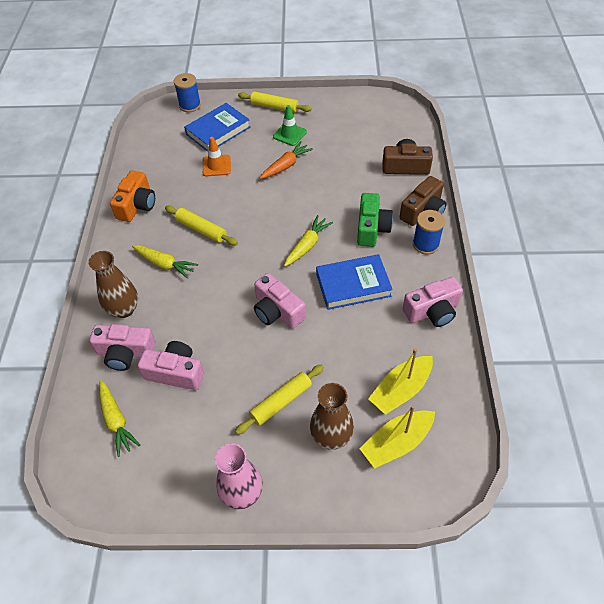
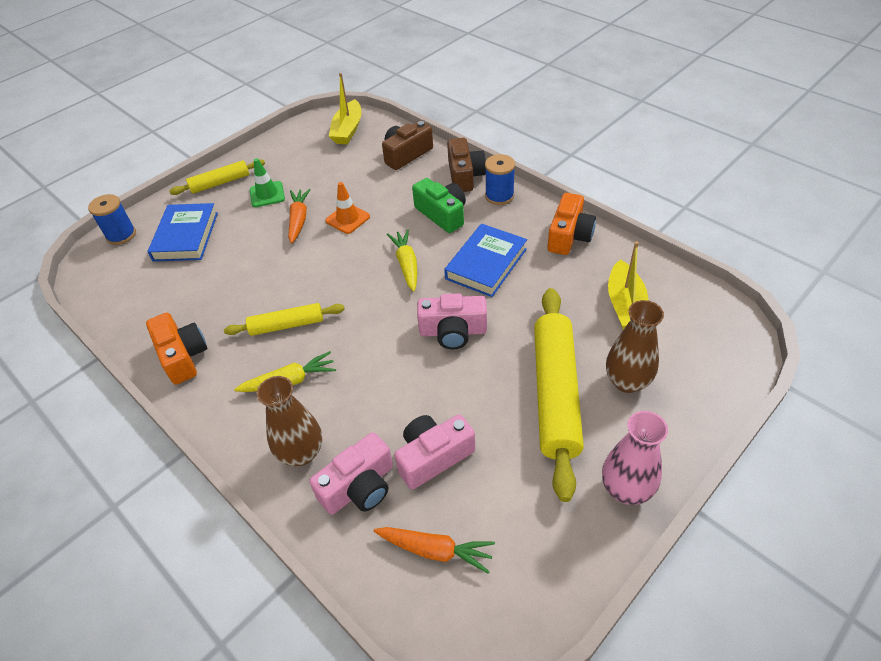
camera: 45 degrees left, 5 degrees down
yellow carrot [99,380,140,457] -> orange carrot [374,527,495,574]
orange traffic cone [203,137,231,176] -> orange traffic cone moved to [325,182,370,234]
yellow rolling pin [235,364,324,435] -> yellow rolling pin [534,288,584,502], size x1.85
yellow boat [359,405,435,469] -> yellow boat moved to [329,73,361,144]
pink camera [403,277,463,327] -> orange camera [547,193,596,255]

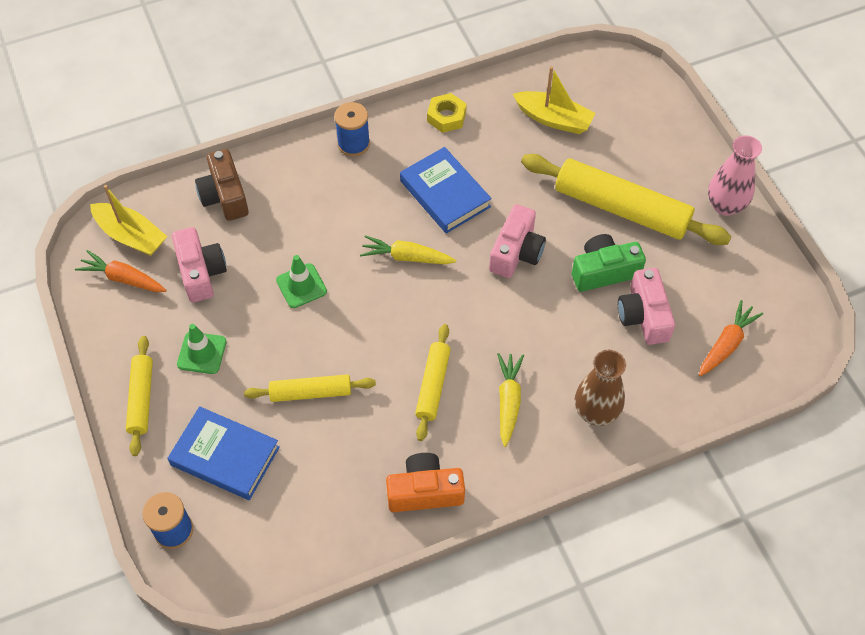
camera: 70 degrees left, 10 degrees up
orange carrot [288,189,311,244] -> orange carrot moved to [75,250,167,292]
pink camera [309,432,393,515] -> pink camera moved to [172,227,227,302]
orange traffic cone [325,182,370,234] -> green traffic cone [276,255,327,308]
green camera [412,178,466,233] -> green camera moved to [572,234,646,292]
brown camera [447,138,486,192] -> none
orange camera [547,193,596,255] -> yellow nut [427,93,467,133]
brown vase [606,300,664,393] -> none
none -> yellow rolling pin [244,374,376,402]

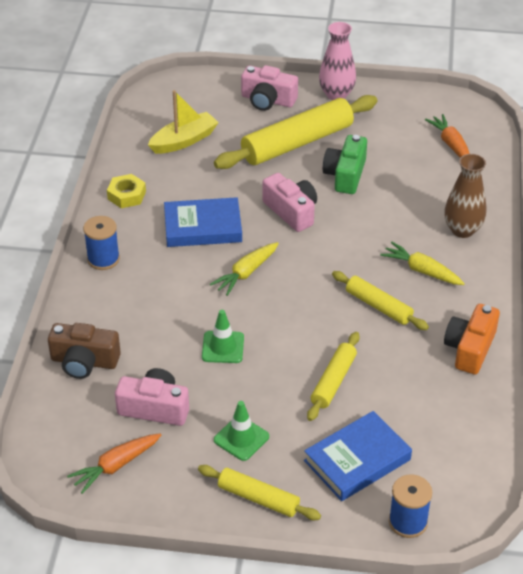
camera: 60 degrees left, 15 degrees down
yellow boat [90,185,167,256] -> none
pink camera [618,268,675,345] -> pink camera moved to [241,65,298,111]

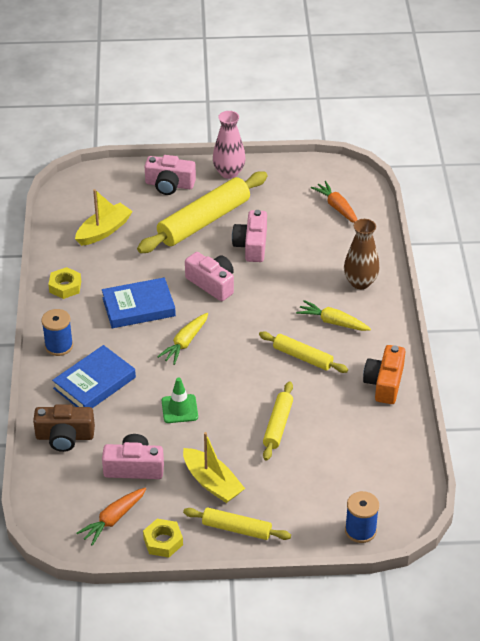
camera: 10 degrees left, 0 degrees up
green traffic cone [214,401,269,461] -> yellow boat [183,432,245,503]
blue book [304,411,412,501] -> blue book moved to [52,345,136,408]
green camera [323,135,367,194] -> pink camera [232,210,267,262]
none -> yellow nut [143,519,183,557]

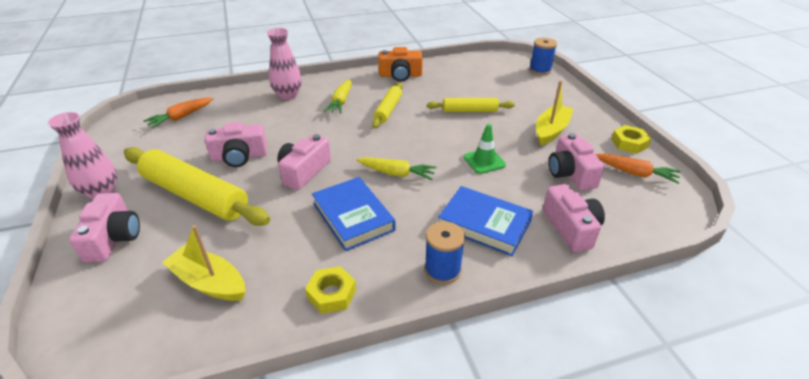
camera: 105 degrees left, 5 degrees down
brown camera [33,404,95,452] -> pink camera [543,184,605,253]
yellow rolling pin [183,508,291,540] -> none
brown vase [344,219,379,289] -> pink vase [267,28,302,100]

